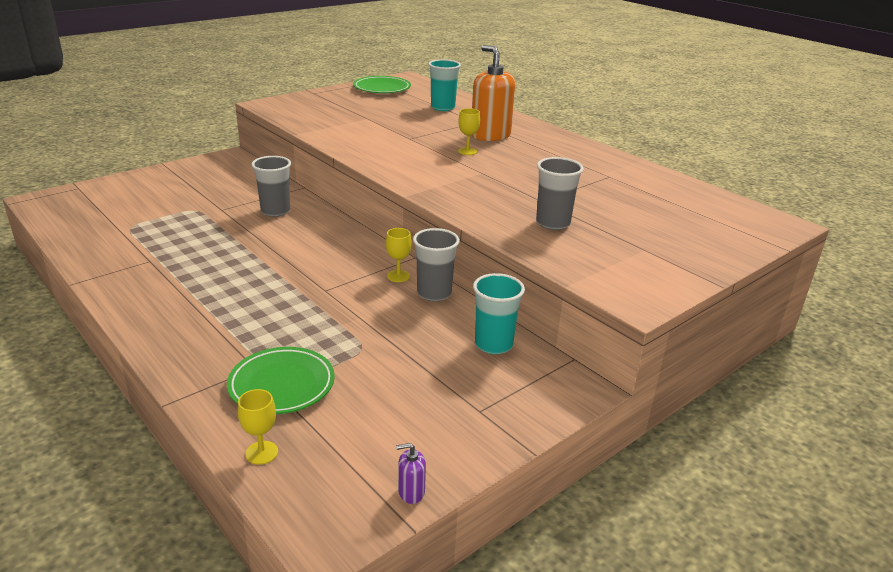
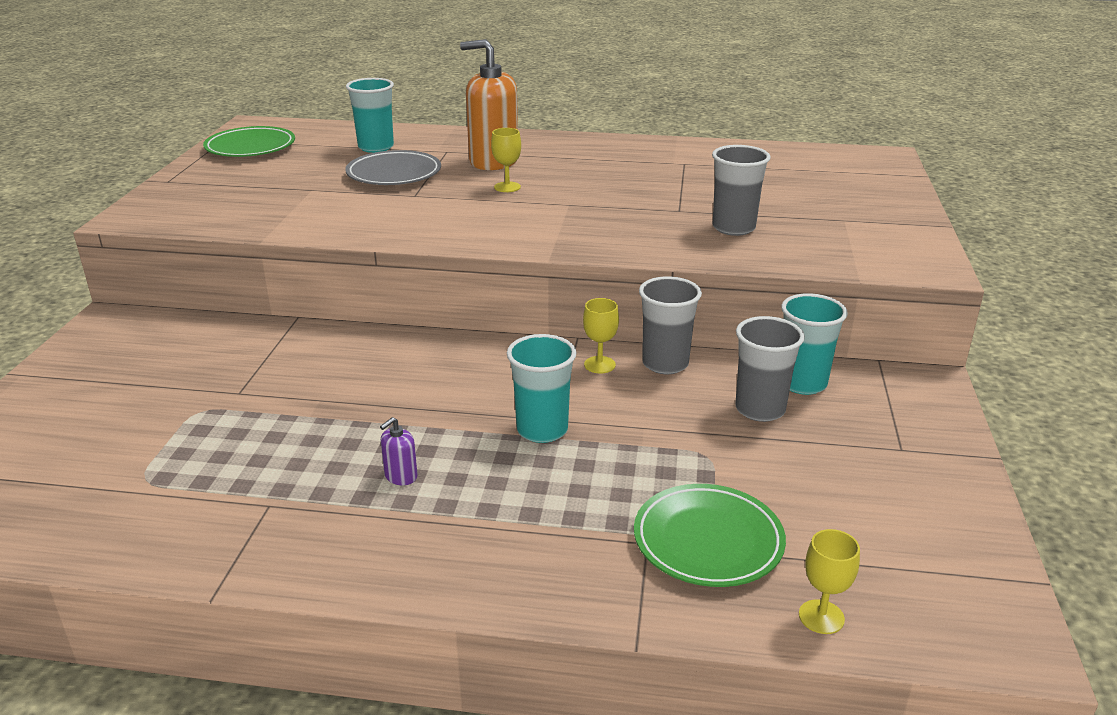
camera: 40 degrees left, 0 degrees up
grey cup [251,156,291,217] -> grey cup moved to [735,316,805,422]
purple soap dispenser [396,443,426,504] -> purple soap dispenser moved to [380,417,418,485]
none -> grey plate [345,150,441,185]
none -> turquoise cup [507,334,577,443]

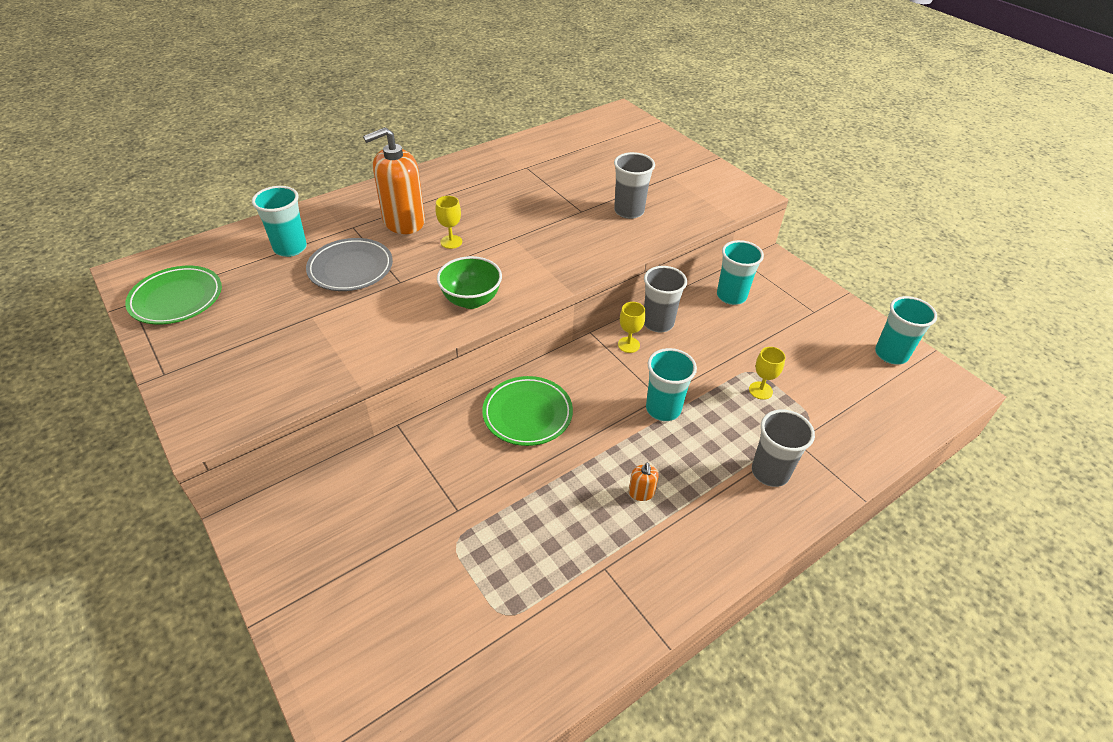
camera: 45 degrees left, 15 degrees up
purple soap dispenser [380,417,418,485] -> orange soap dispenser [629,463,659,501]
green plate [634,484,786,587] -> green plate moved to [482,376,573,446]
grey cup [735,316,805,422] -> grey cup moved to [752,410,815,487]
yellow goblet [799,529,860,634] -> yellow goblet moved to [749,347,786,400]
none -> green bowl [437,256,502,309]
none -> turquoise cup [875,296,937,365]

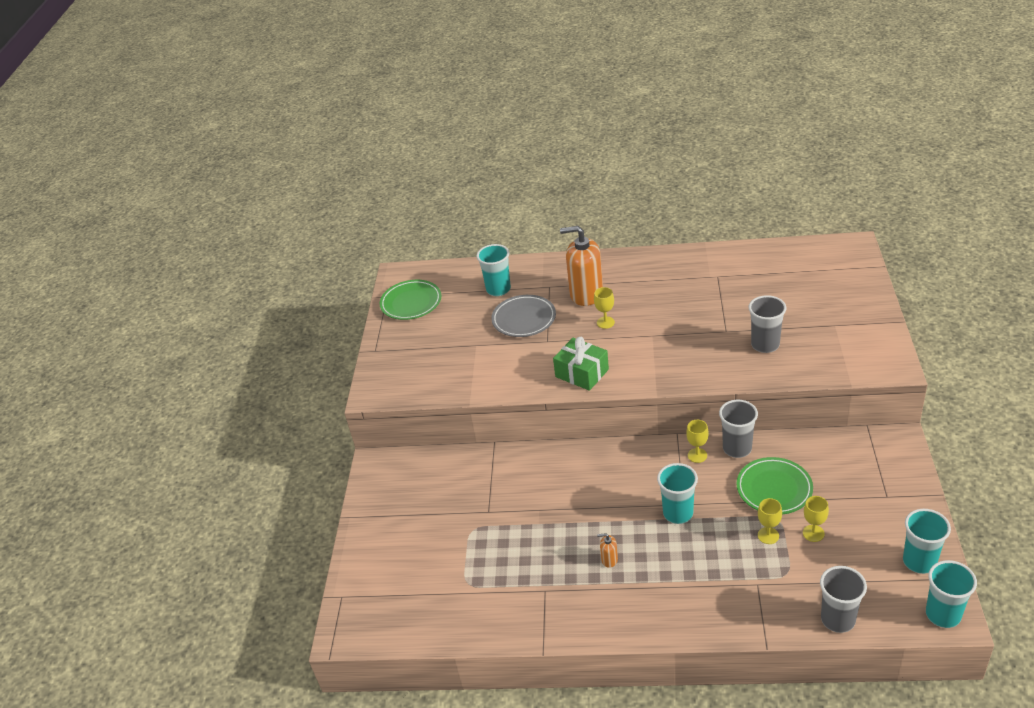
camera: 45 degrees right, 5 degrees down
green bowl [437,256,502,309] -> green gift [553,337,609,391]
green plate [482,376,573,446] -> green plate moved to [737,457,813,514]
orange soap dispenser [629,463,659,501] -> orange soap dispenser turned 60 degrees clockwise [597,533,618,568]
turquoise cup [717,240,764,305] -> turquoise cup moved to [926,560,977,628]
grey cup [752,410,815,487] -> grey cup moved to [820,566,867,633]
none -> yellow goblet [803,496,829,542]

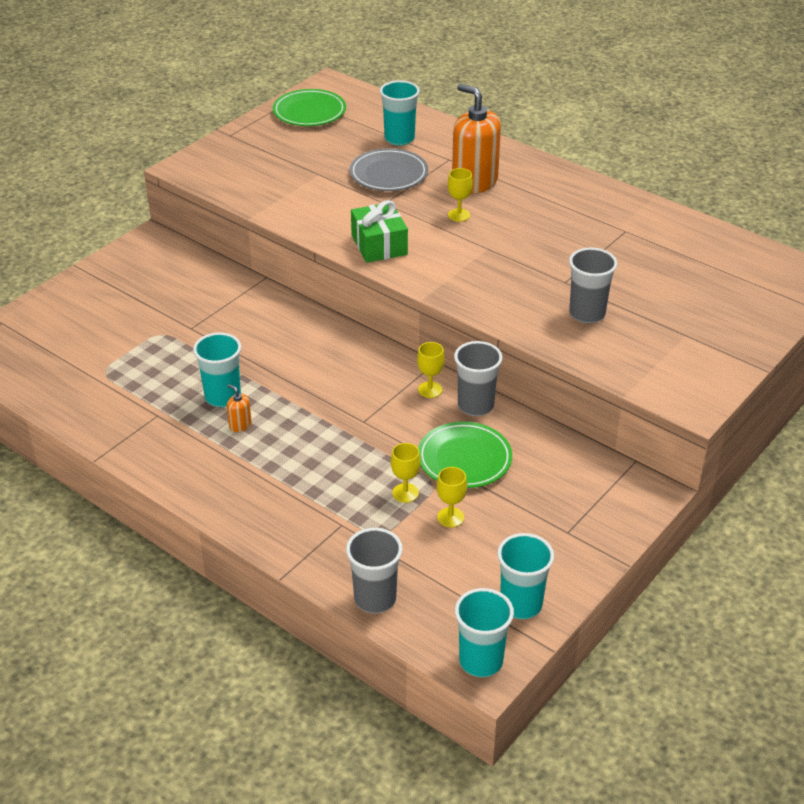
camera: 30 degrees right, 0 degrees up
turquoise cup [657,463,698,524] -> turquoise cup moved to [193,332,241,407]

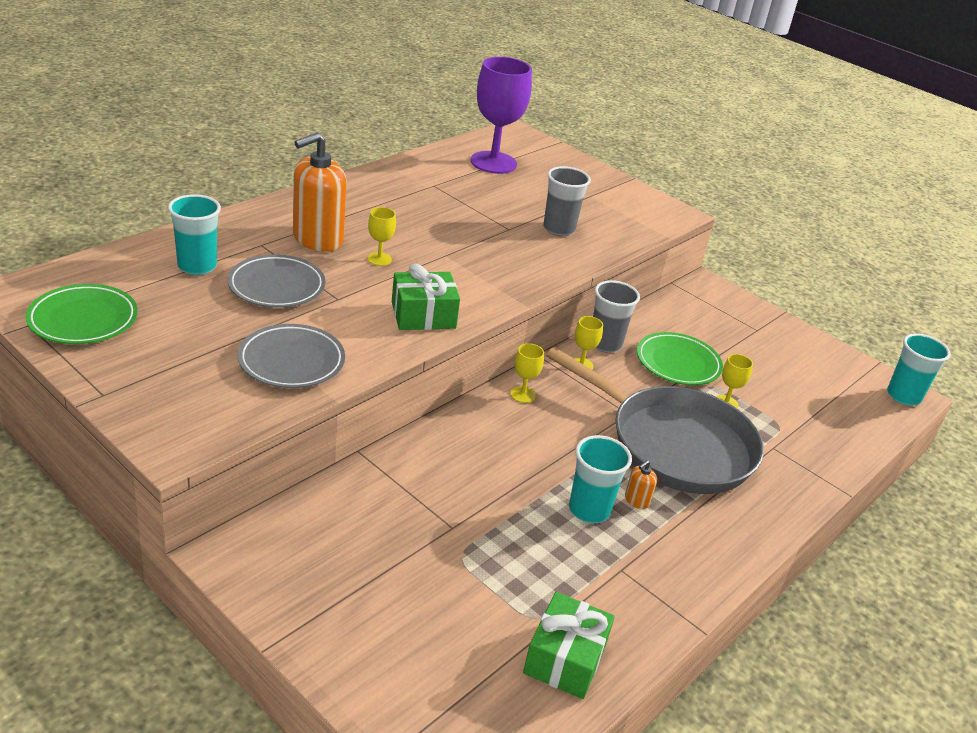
camera: 90 degrees left, 5 degrees down
grey cup [346,528,403,613] -> none
yellow goblet [437,467,467,527] -> yellow goblet moved to [510,343,544,403]
turquoise cup [497,533,554,619] -> none
none -> grey plate [238,324,345,388]
none -> purple goblet [471,57,532,174]
none -> green gift [523,592,615,699]
none -> grey pan [546,347,764,494]

